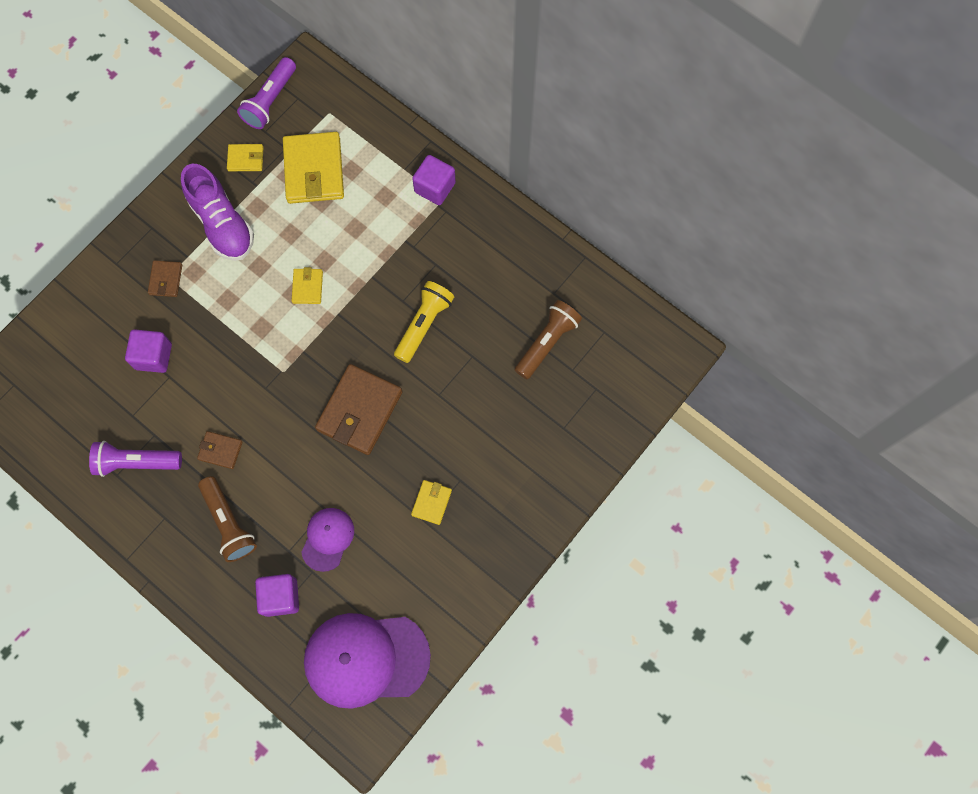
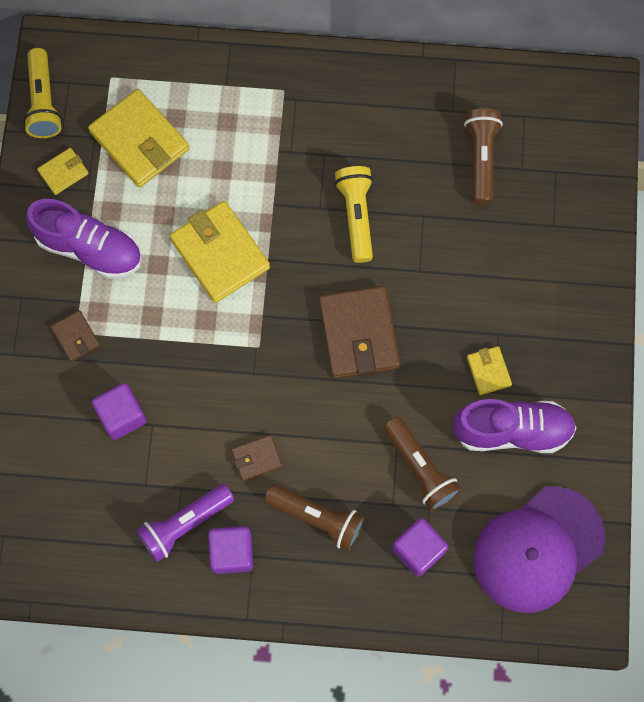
camera: 35 degrees left, 0 degrees up
purple flashlight [237,57,296,129] -> yellow flashlight [23,48,62,138]
yellow wallet [291,267,323,304] -> yellow wallet [170,201,270,303], size x2.02
purple cap [301,508,354,572] -> brown flashlight [384,417,462,511]
purple cube [412,155,456,205] -> purple cube moved to [208,526,253,574]
none -> purple shoe [453,399,577,453]

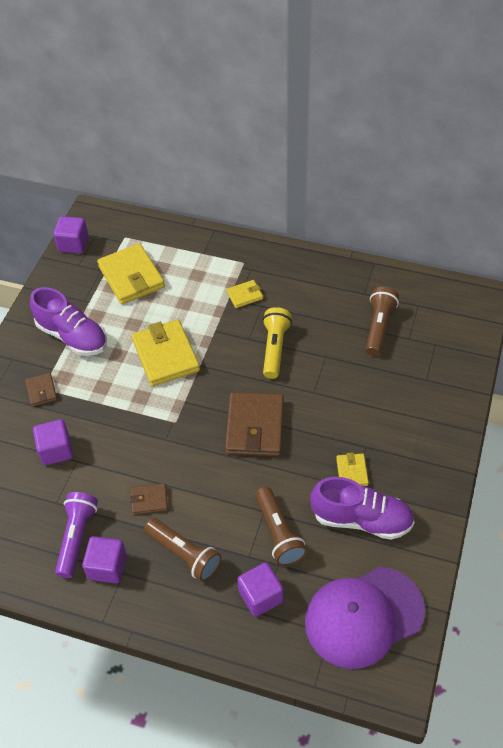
camera: 15 degrees right, 20 degrees down
yellow flashlight [23,48,62,138] -> purple cube [53,216,89,254]
yellow wallet [37,148,89,195] -> yellow wallet moved to [227,280,263,308]
purple flashlight [136,484,234,562] -> purple flashlight turned 120 degrees clockwise [55,492,98,578]

